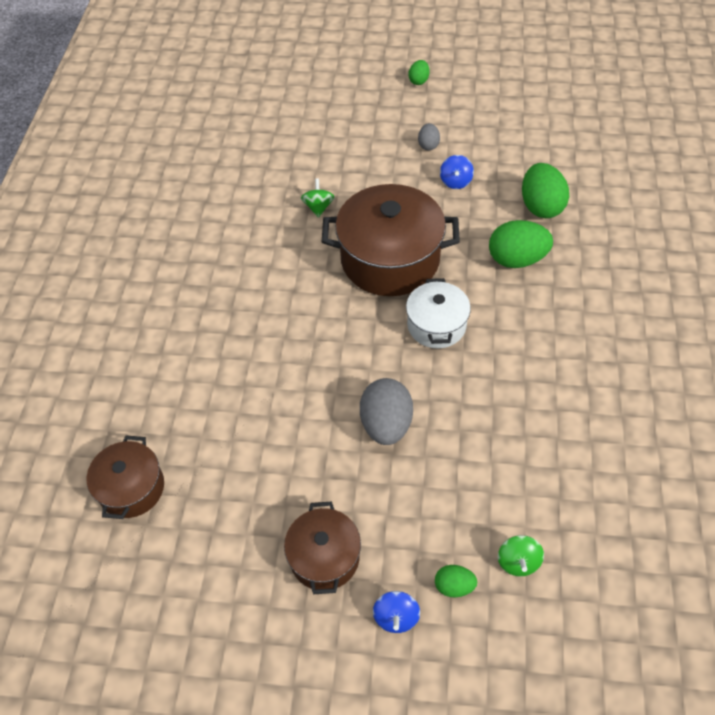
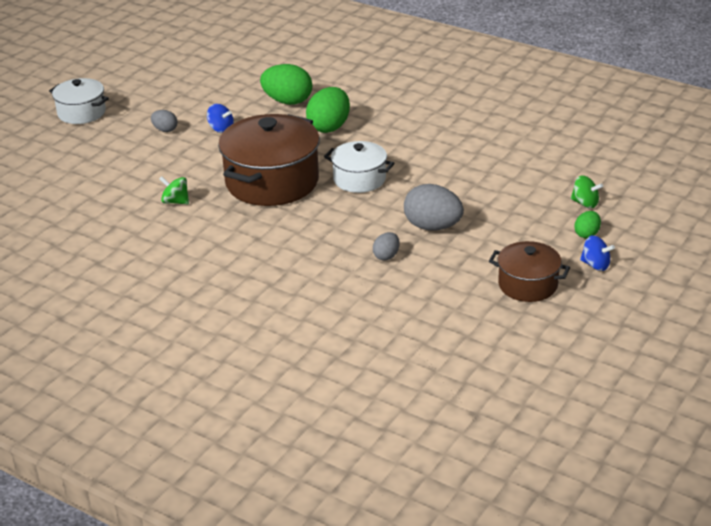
camera: 65 degrees left, 20 degrees down
brown pot [87,435,164,519] -> none
green egg [408,60,430,85] -> white pot [49,78,109,124]
none -> grey egg [373,232,400,261]

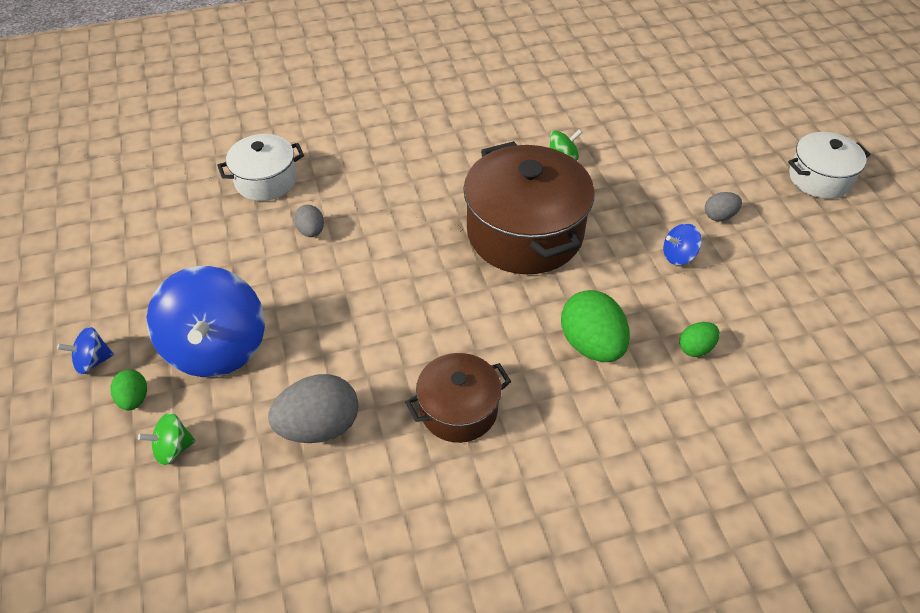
camera: 130 degrees right, 15 degrees up
green egg [260,64,312,105] -> green egg [679,322,720,357], size x0.53
white pot [324,141,394,193] -> white pot moved to [217,134,304,201]
grey egg [404,184,464,231] -> grey egg moved to [268,374,359,443]
brown pot [489,241,570,302] -> brown pot moved to [405,353,511,443]
none -> blue spinning top [147,266,265,377]

